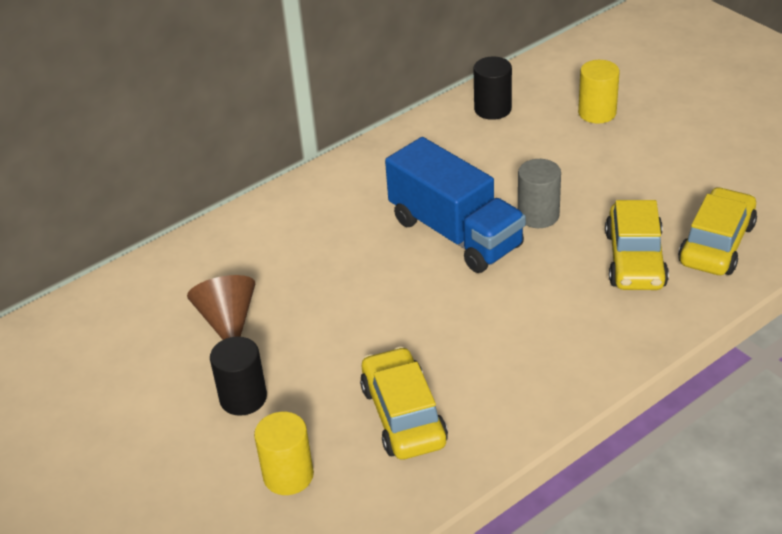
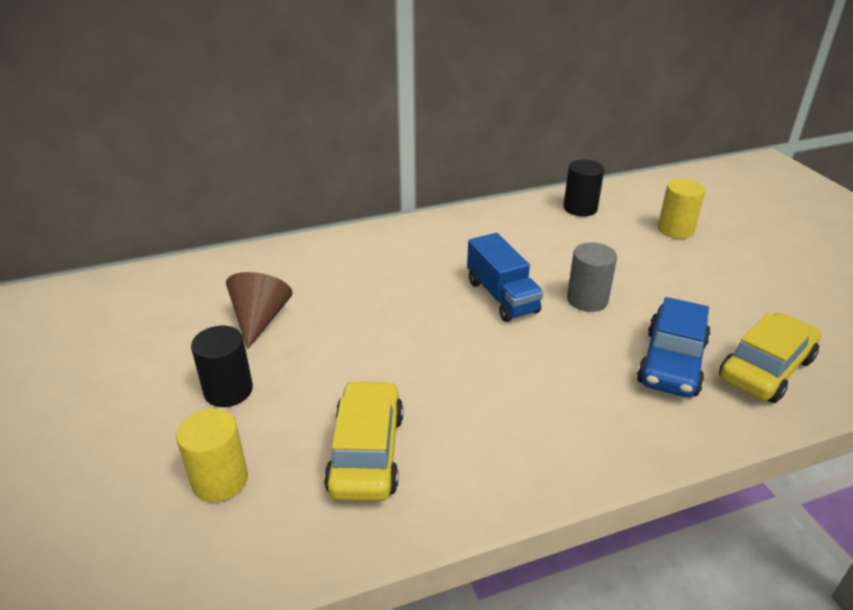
camera: 15 degrees right, 5 degrees down
blue truck [385,137,526,273] -> blue truck [467,233,543,322], size x0.66
yellow car [605,200,669,290] -> blue car [637,297,711,397]

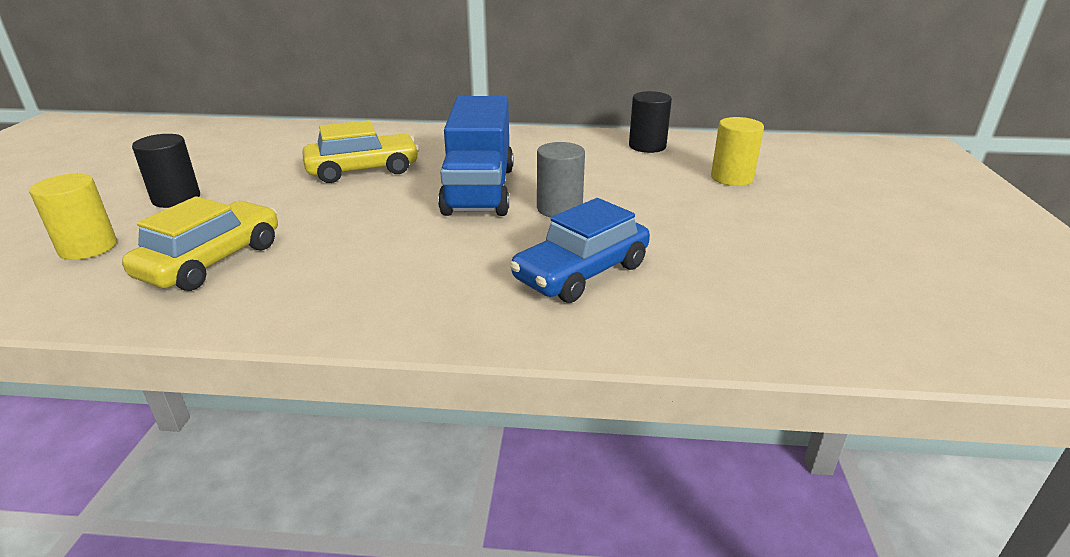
camera: 25 degrees right, 5 degrees down
brown cone [226,272,292,349] -> none
blue truck [467,233,543,322] -> blue truck [438,96,513,216], size x1.51
yellow car [719,313,821,403] -> yellow car moved to [302,120,419,183]

